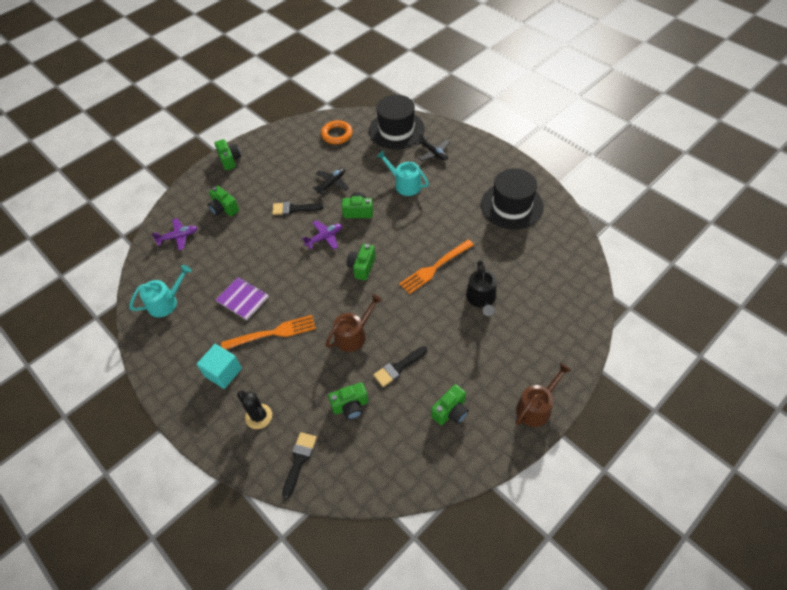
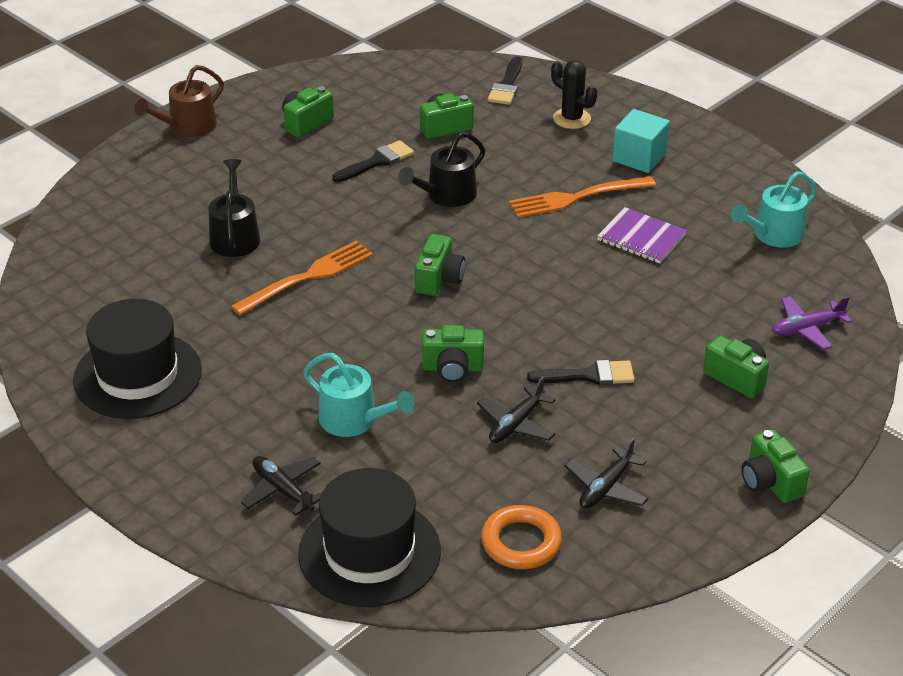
camera: 175 degrees right, 15 degrees down
purple plane [302,220,342,250] -> none
brown watering can [325,294,382,352] -> black watering can [398,132,485,207]
none -> black plane [564,438,648,509]

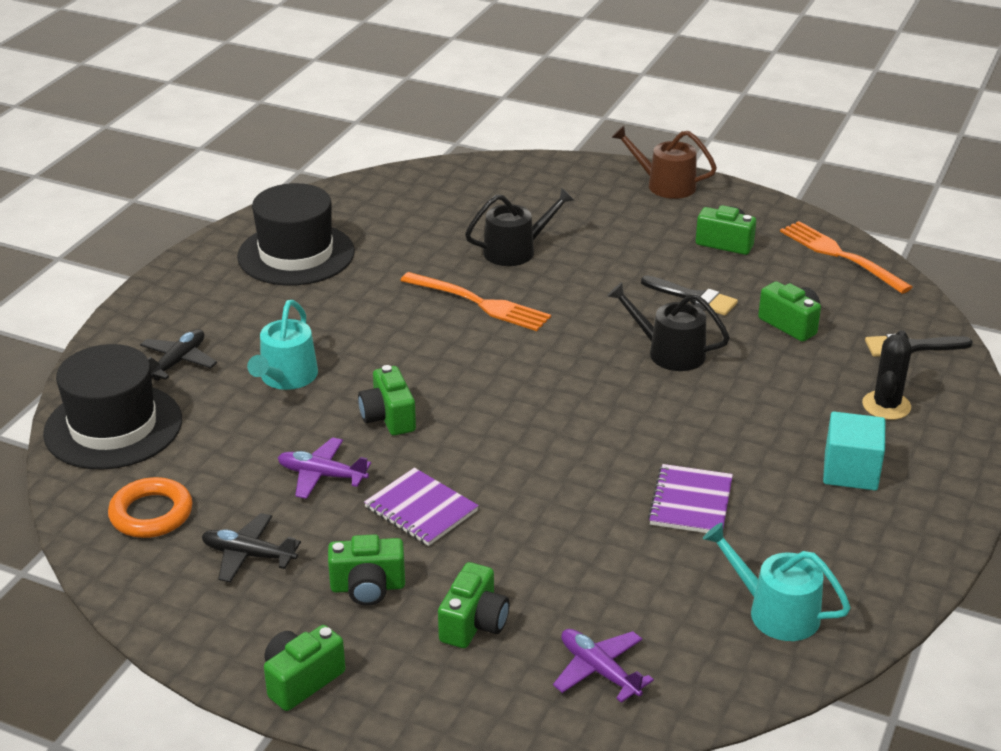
camera: 70 degrees right, 5 degrees down
green camera [415,234,465,296] -> green camera moved to [328,534,405,606]
black plane [477,377,556,443] -> purple plane [278,437,371,499]
orange fork [509,176,656,218] -> orange fork moved to [780,221,912,294]
black brush [527,360,635,385] -> purple notebook [364,468,479,546]

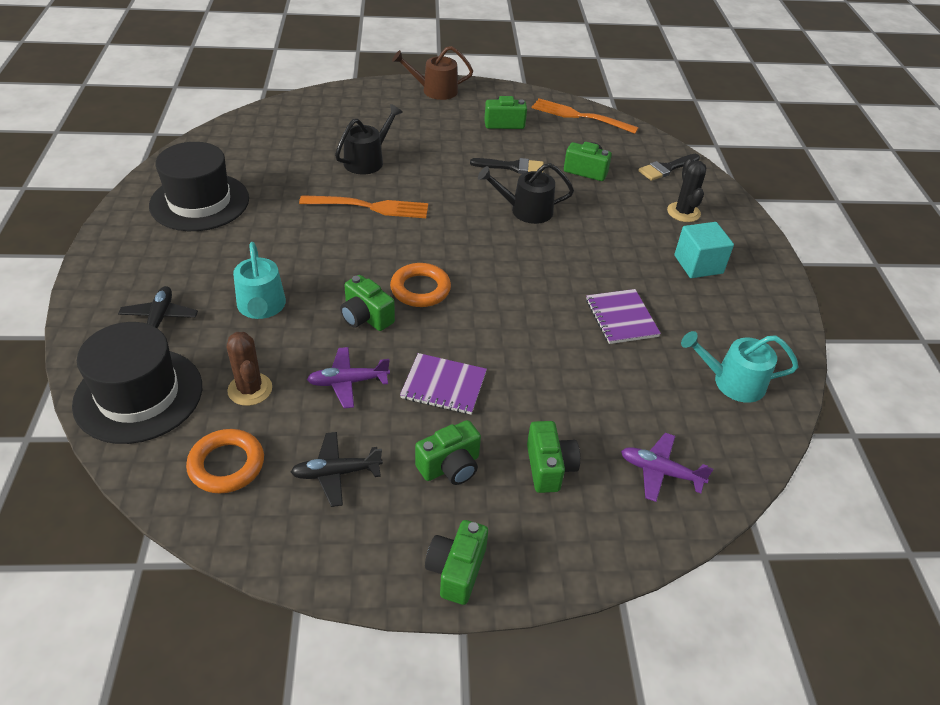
camera: 30 degrees left, 10 degrees up
none -> brown cactus [227,332,272,406]
none -> orange ring [390,263,451,307]

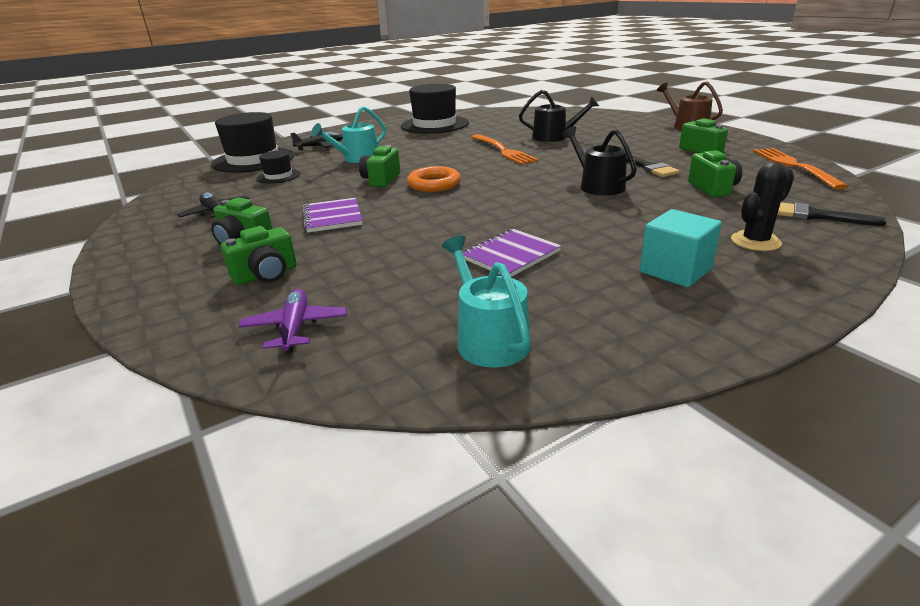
camera: 65 degrees right, 15 degrees down
orange ring [186,429,264,494] -> none
brown cactus [227,332,272,406] -> black hat [256,151,300,183]
purple plane [307,347,390,408] -> none
green camera [425,520,488,605] -> none

